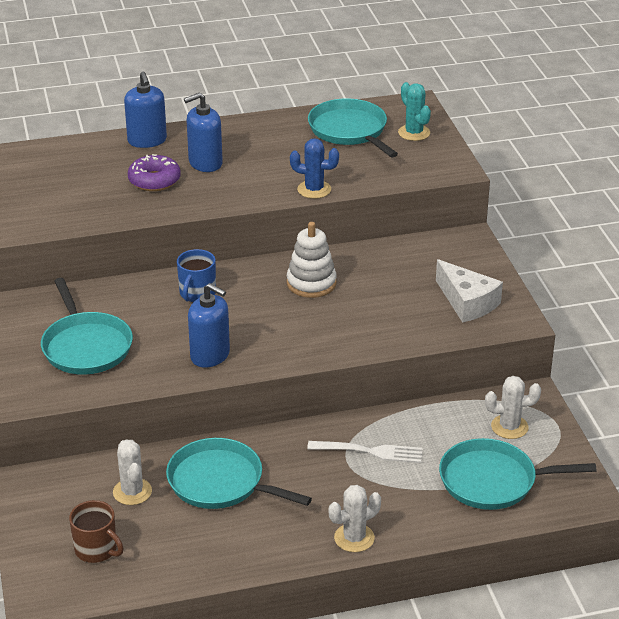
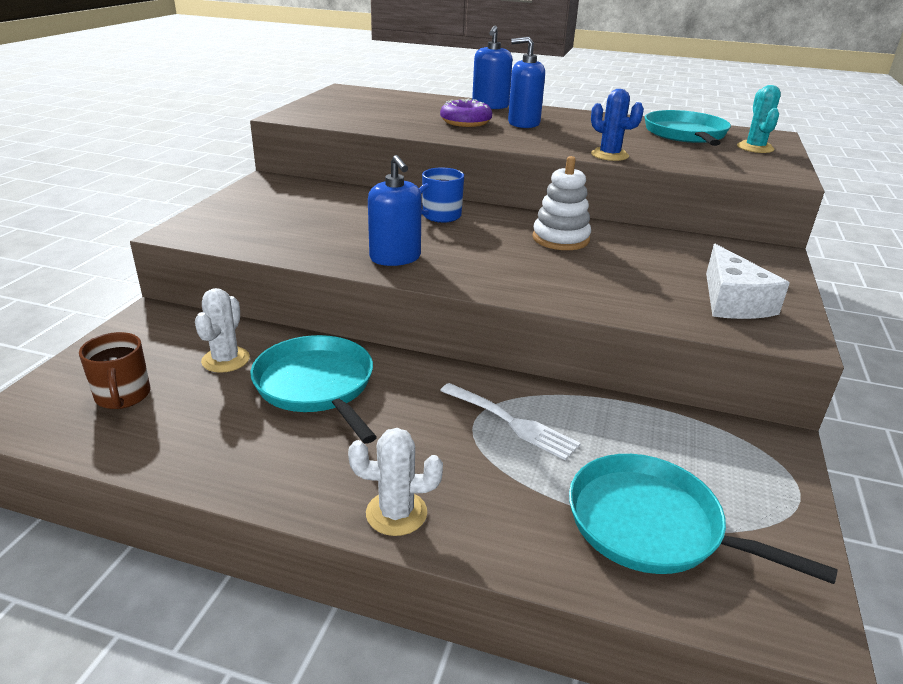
camera: 30 degrees right, 5 degrees down
turquoise pan [41,278,133,375] -> none
white cactus [485,376,541,439] -> none

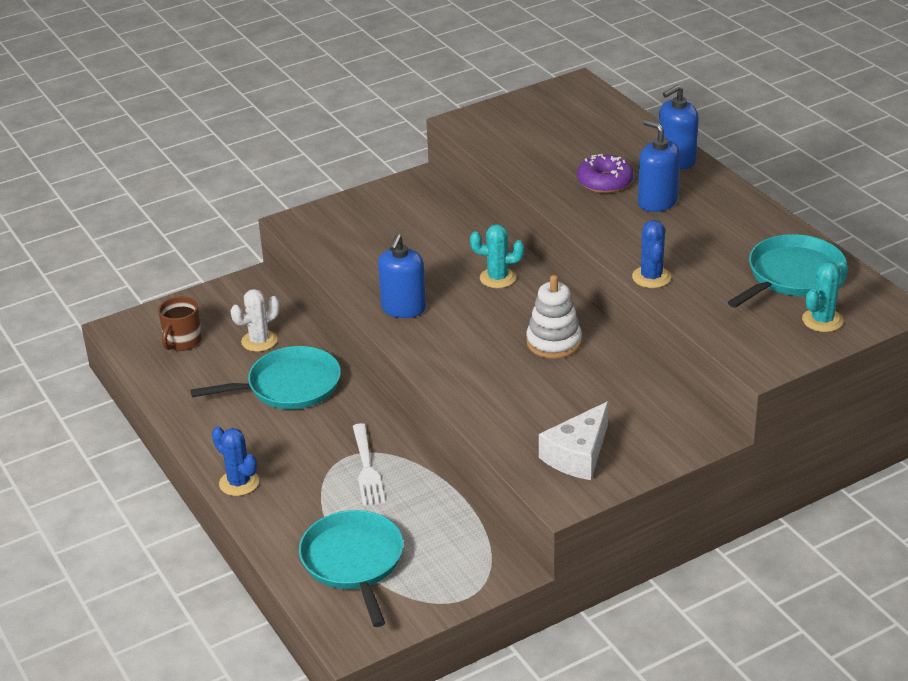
camera: 45 degrees right, 5 degrees up
turquoise pan [250,335,377,443] -> turquoise pan turned 60 degrees clockwise [191,346,341,410]
white cactus [348,428,443,536] -> blue cactus [212,426,259,496]
blue mug [419,167,464,223] -> turquoise cactus [470,224,524,288]

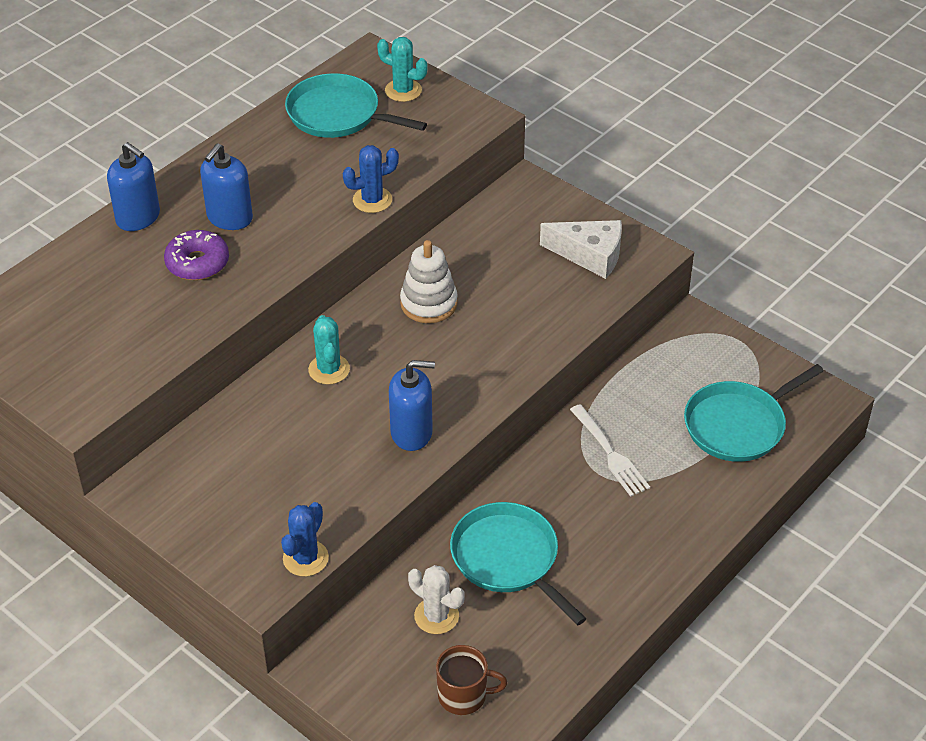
camera: 110 degrees left, 10 degrees up
blue cactus [212,426,259,496] -> blue cactus moved to [281,502,329,577]
white fork [353,423,385,506] -> white fork turned 90 degrees clockwise [570,404,650,497]

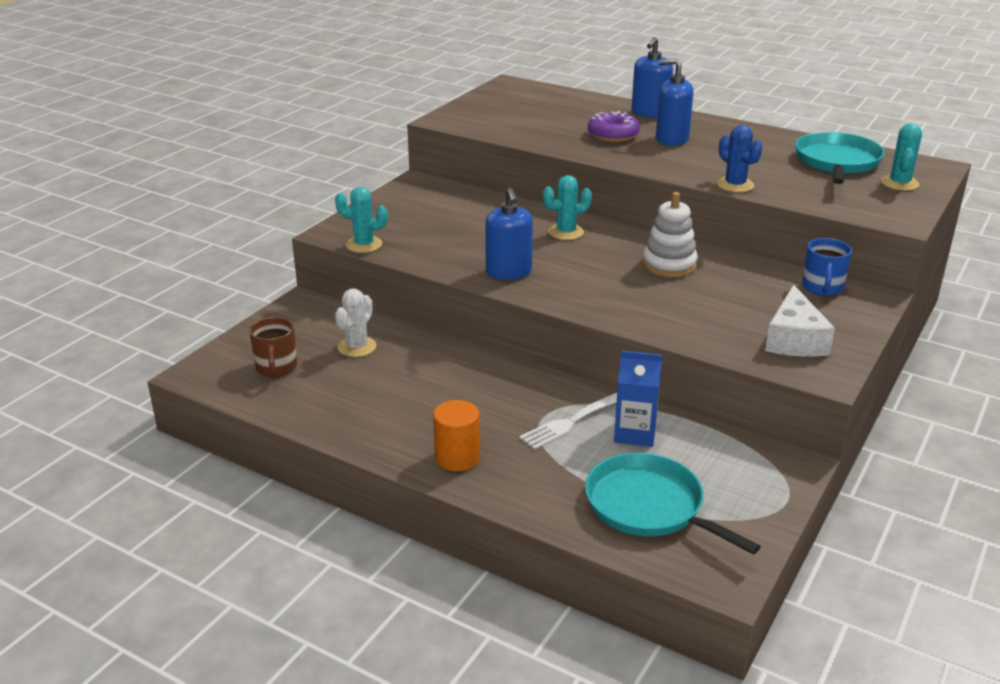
camera: 80 degrees right, 15 degrees down
blue cactus [281,502,329,577] -> turquoise cactus [335,187,388,253]
turquoise pan [450,502,587,625] -> none
none -> orange cylinder [433,400,480,471]
none -> blue carton [614,351,662,447]
none -> blue mug [802,238,852,296]

